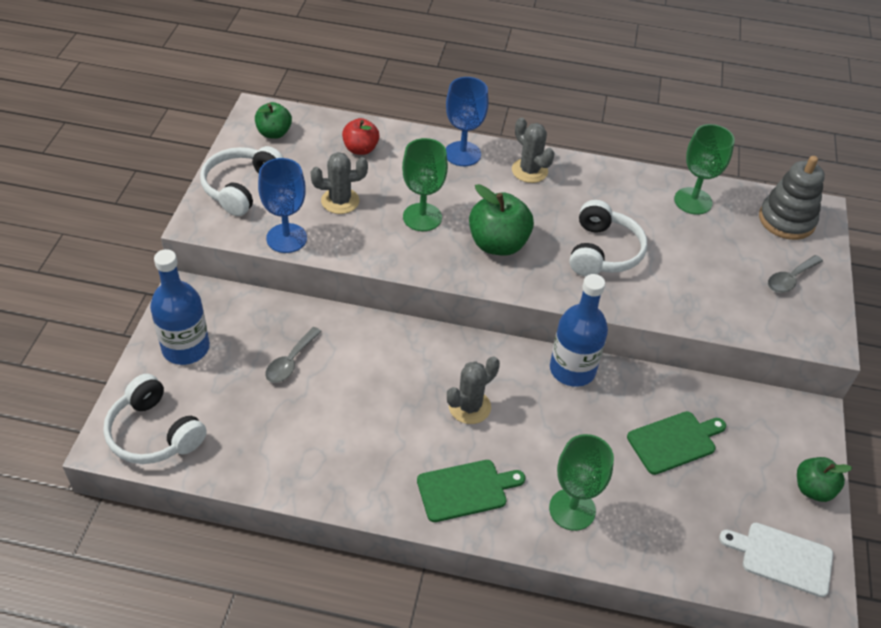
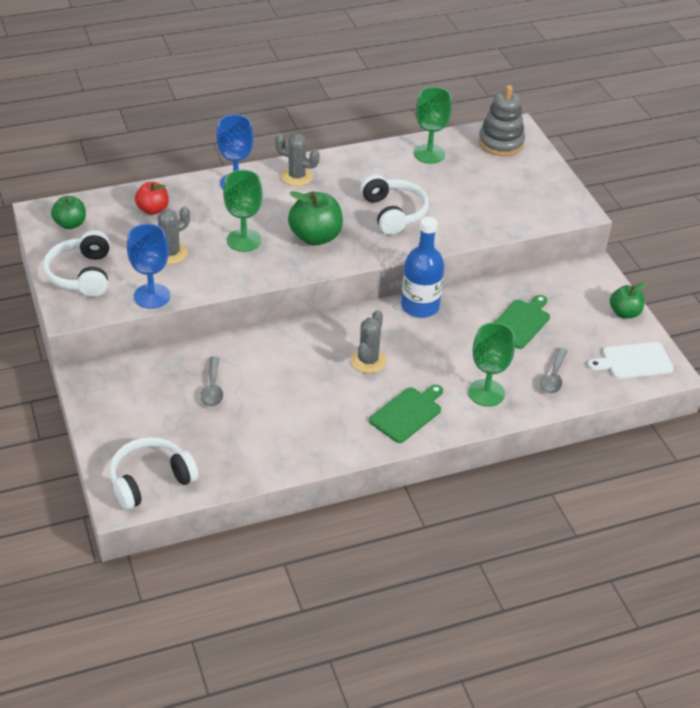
camera: 30 degrees left, 5 degrees down
white headphones [103,374,207,464] -> white headphones turned 135 degrees clockwise [110,437,199,510]
blue bottle [150,249,210,365] -> none
grey spoon [768,255,823,293] -> grey spoon moved to [540,348,568,394]

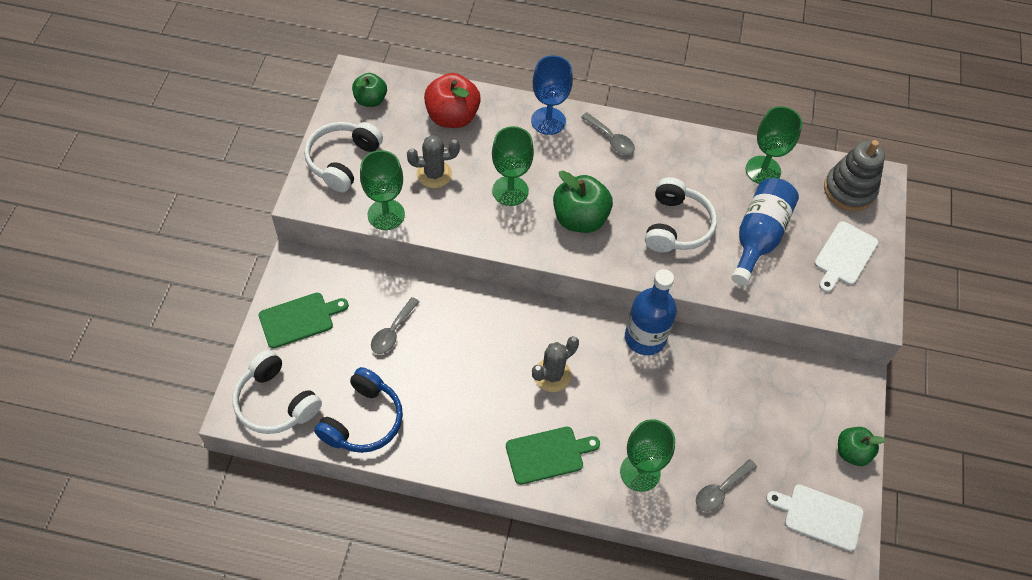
camera: 30 degrees right, 15 degrees up
white headphones [110,437,199,510] -> white headphones turned 135 degrees counterclockwise [232,350,322,434]
blue goblet [127,223,170,309] -> green goblet [360,150,405,230]
red apple [135,182,169,215] -> red apple [424,73,481,128], size x1.60
grey cactus [275,134,320,186] -> grey spoon [581,112,635,155]
green cutting board [495,295,550,349] -> green cutting board moved to [259,293,349,349]
none -> blue headphones [314,367,403,453]
none -> blue bottle [731,178,799,285]
none -> white cutting board [814,221,878,292]

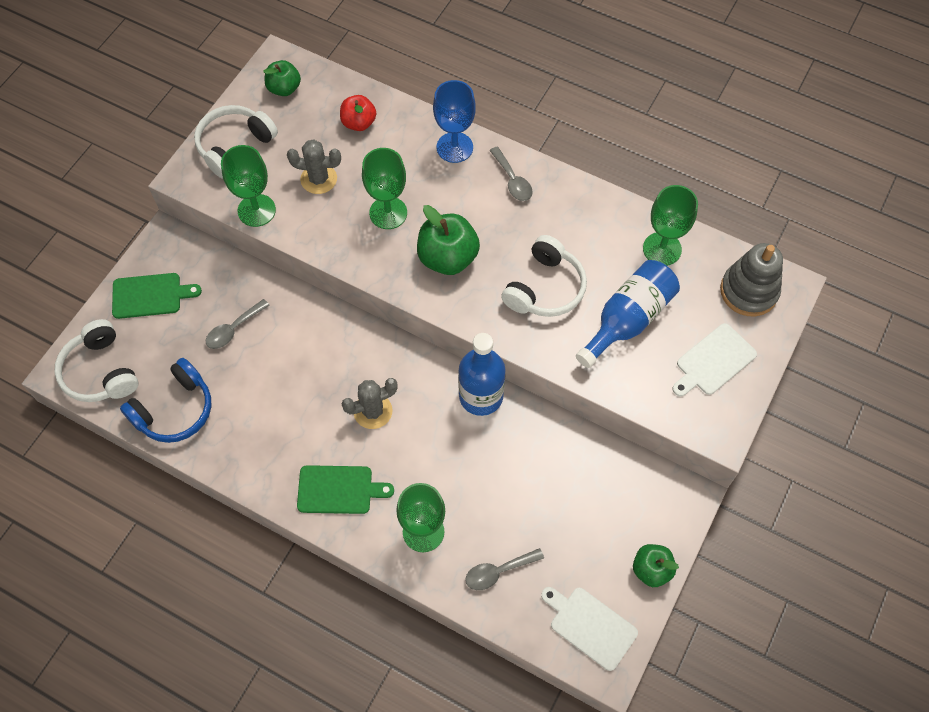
camera: 20 degrees right, 5 degrees up
red apple [424,73,481,128] -> red apple [340,95,376,131], size x0.63

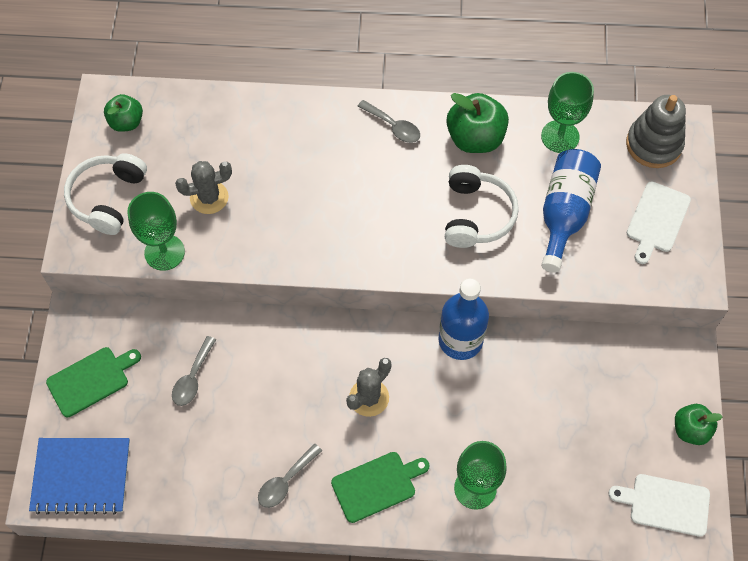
camera: 25 degrees left, 0 degrees up
white headphones [54,319,139,402] -> blue notebook [29,438,130,515]
blue headphones [120,358,211,443] -> none
red apple [340,95,376,131] -> none
green goblet [362,148,407,229] -> none
green apple [417,205,480,275] -> green apple moved to [447,93,509,153]
blue goblet [433,80,476,163] -> none
grey spoon [465,548,544,590] -> grey spoon moved to [258,443,322,508]

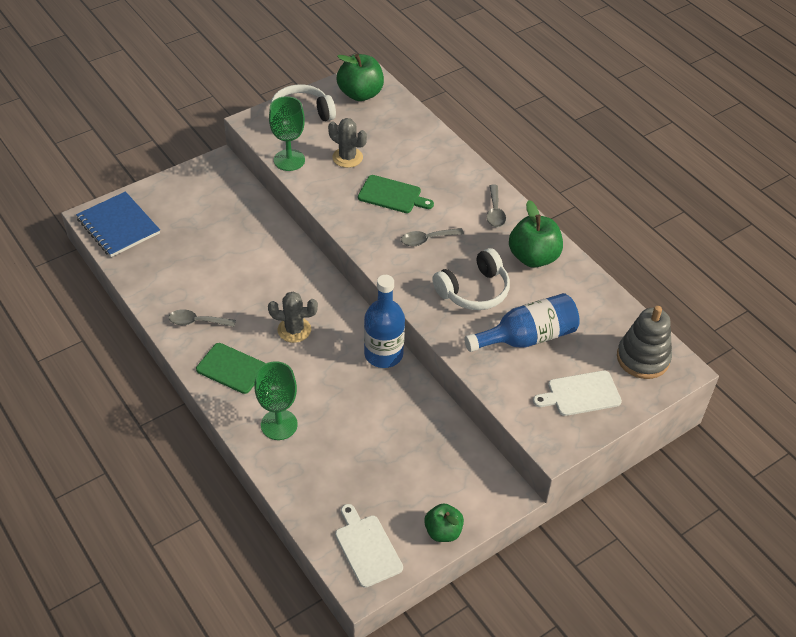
camera: 50 degrees right, 15 degrees down
green cutting board [46,347,141,417] -> green cutting board moved to [358,175,434,213]
green apple [104,94,143,132] -> green apple [337,54,384,101], size x1.60
grey spoon [172,336,216,406] -> grey spoon moved to [401,228,464,246]
green goblet [541,72,594,153] -> none

